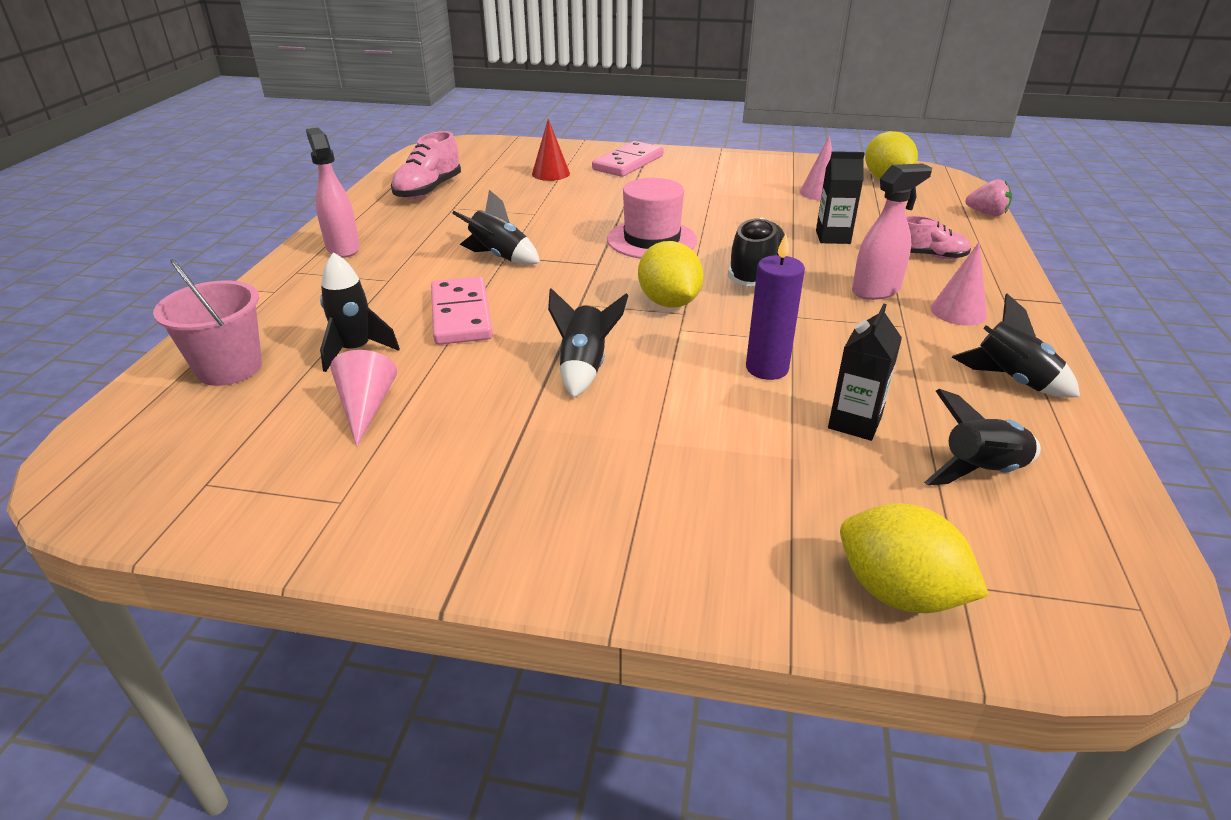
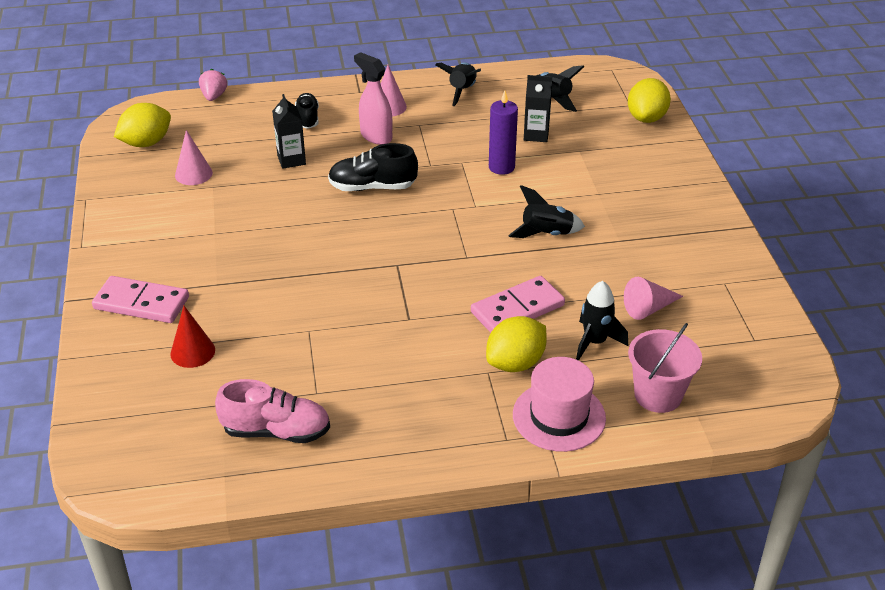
camera: 110 degrees left, 5 degrees up
pink spray bottle [306,128,360,258] -> none
black rocket [452,190,540,265] -> none
pink hat [607,178,697,259] -> pink hat moved to [513,357,606,452]
yellow lemon [638,241,704,308] -> yellow lemon moved to [486,316,547,372]
pink shoe [906,216,971,259] -> black shoe [295,93,319,129]

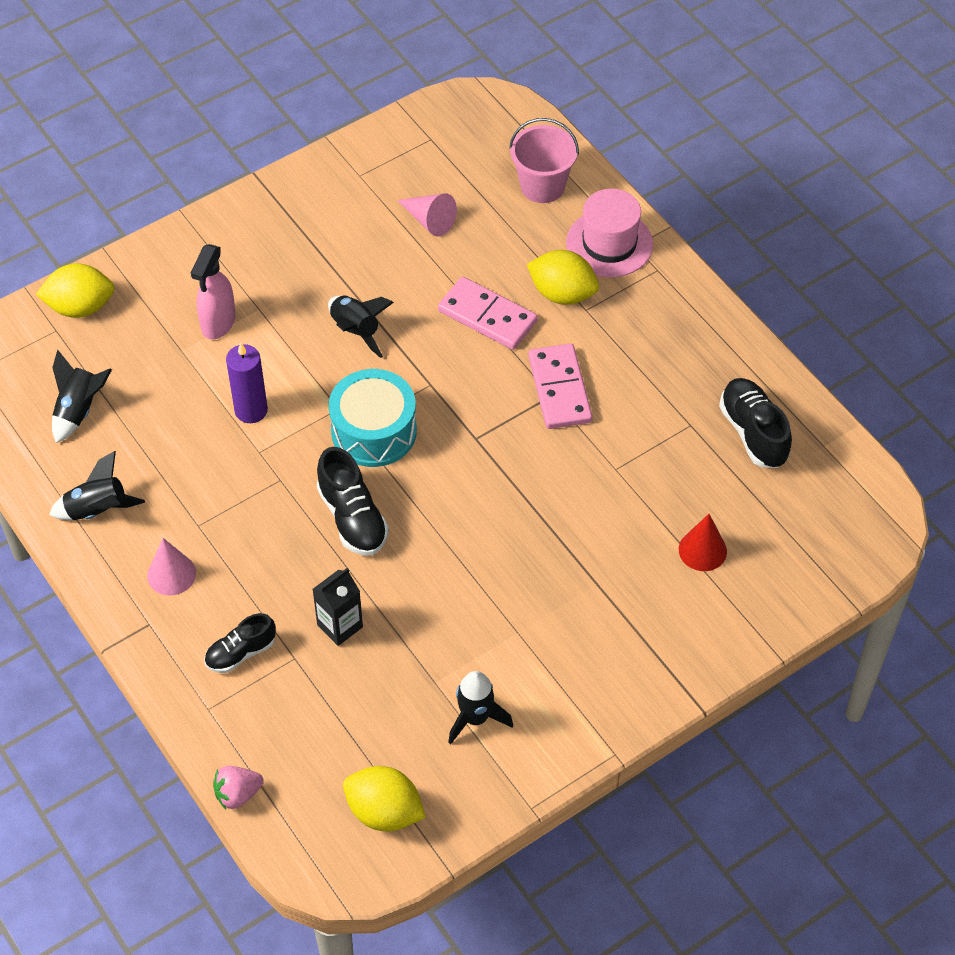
camera: 115 degrees left, 15 degrees up
pink domino [92,276,189,323] -> pink domino moved to [528,343,592,429]
pink cone [175,130,213,185] -> none
pink shoe [215,379,330,443] -> black shoe [719,378,792,468]
pink spray bottle [354,52,392,145] -> pink spray bottle moved to [191,244,236,340]
black carton [524,75,552,142] -> none
black rocket [576,281,628,361] -> black rocket moved to [448,671,513,744]
none -> turquoise drum [329,369,417,467]

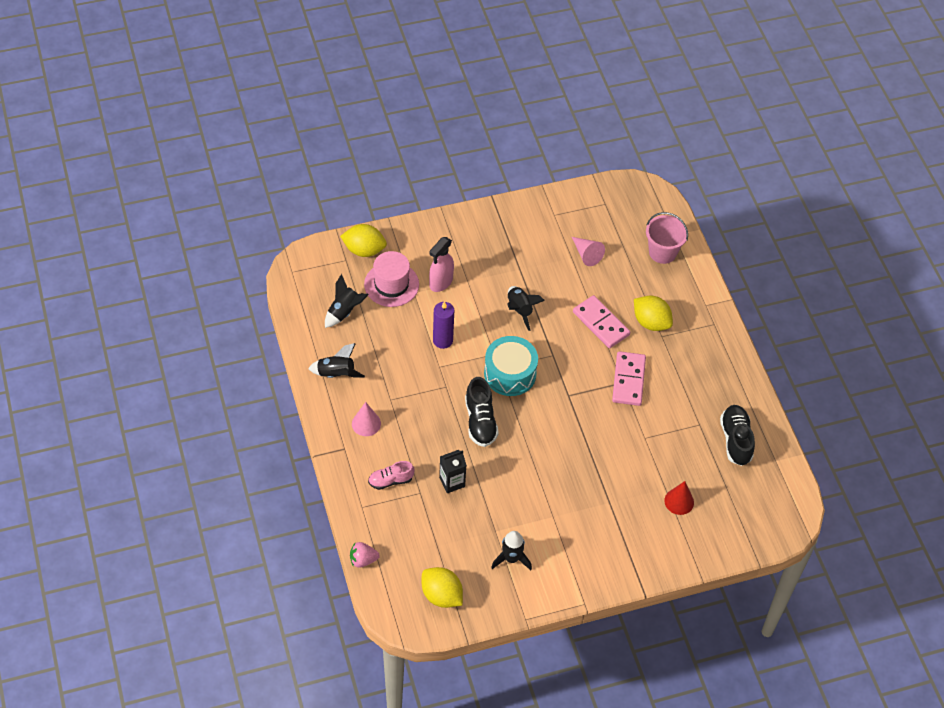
camera: 15 degrees right, 0 degrees up
black shoe [204,613,276,673] -> pink shoe [368,461,414,490]
pink hat [566,189,653,277] -> pink hat moved to [364,251,419,307]

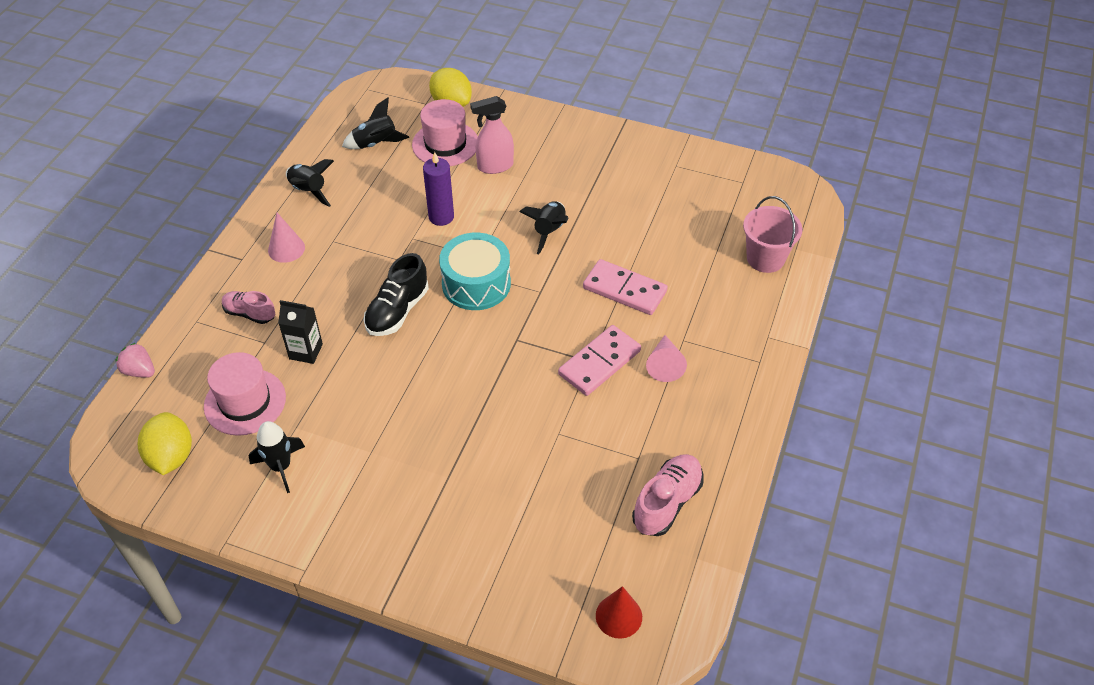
camera: 40 degrees right, 5 degrees down
pink cone [572,237,605,266] -> pink cone moved to [646,335,687,382]
pink domino [573,295,630,348] -> pink domino turned 60 degrees counterclockwise [583,259,668,315]
yellow lemon [634,295,673,331] -> none
red cone [664,481,694,515] -> red cone moved to [596,586,642,639]
black shoe [720,405,755,466] -> pink shoe [632,454,704,536]
none -> pink hat [204,352,286,436]

